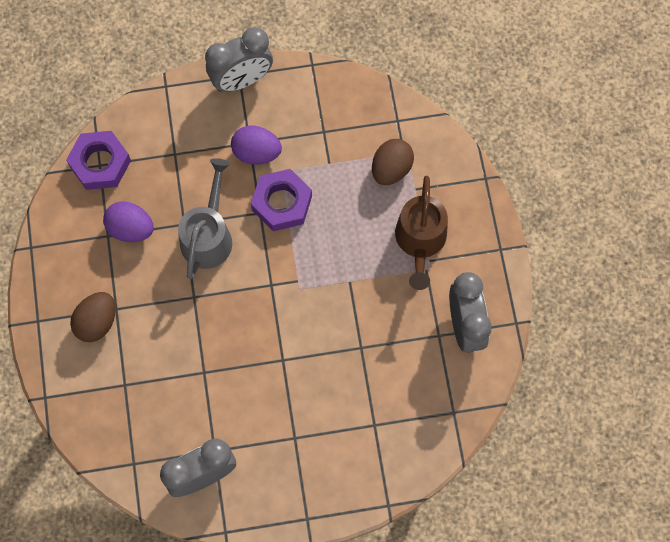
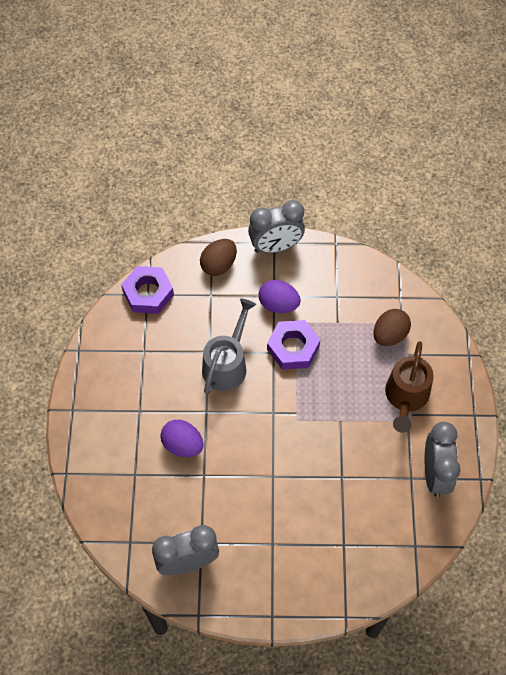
camera: 10 degrees right, 10 degrees down
brown egg [70,292,116,342] -> brown egg moved to [200,239,237,276]
purple egg [103,201,154,242] -> purple egg moved to [160,420,204,457]

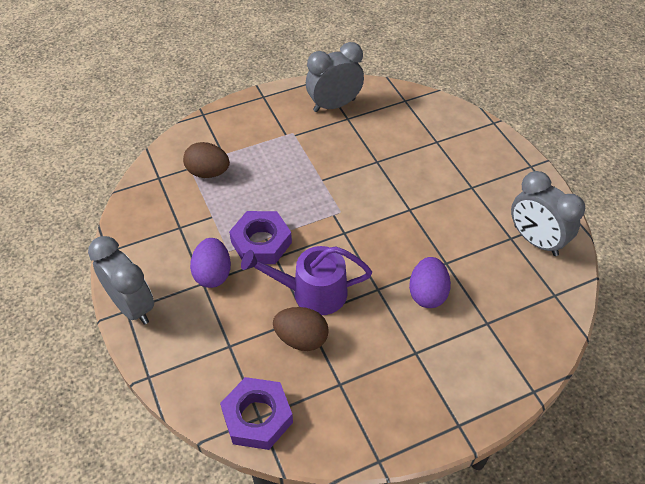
camera: 115 degrees left, 10 degrees down
brown egg [200,239,237,276] -> brown egg moved to [273,307,329,351]
grey watering can [202,299,256,394] -> purple watering can [241,246,372,315]
brown watering can [385,341,434,433] -> none

